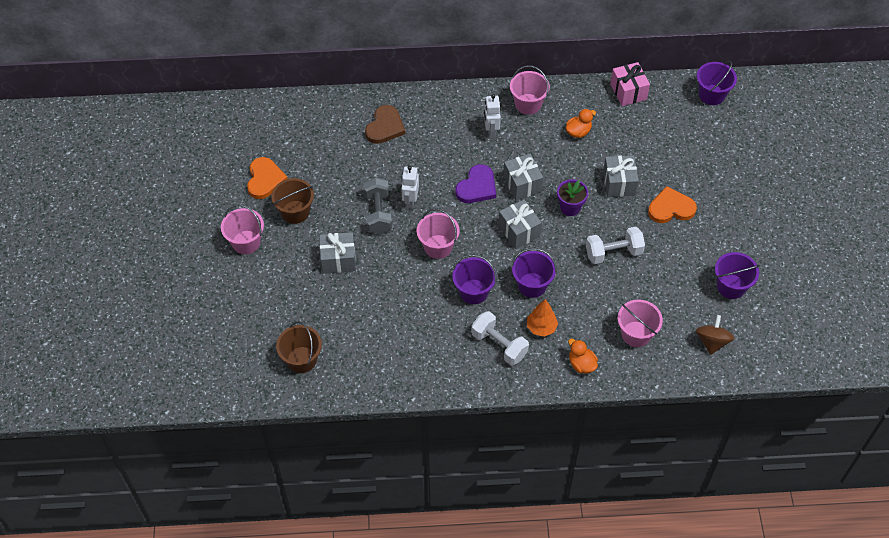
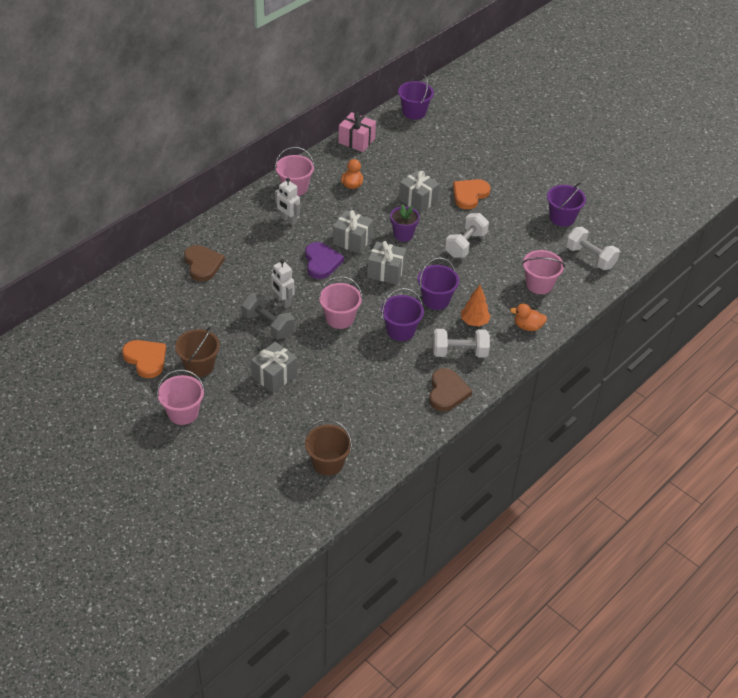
camera: 45 degrees left, 10 degrees down
brown spinning top [696,315,734,355] -> white dumbbell [566,227,620,270]
none -> brown heart [429,368,472,411]

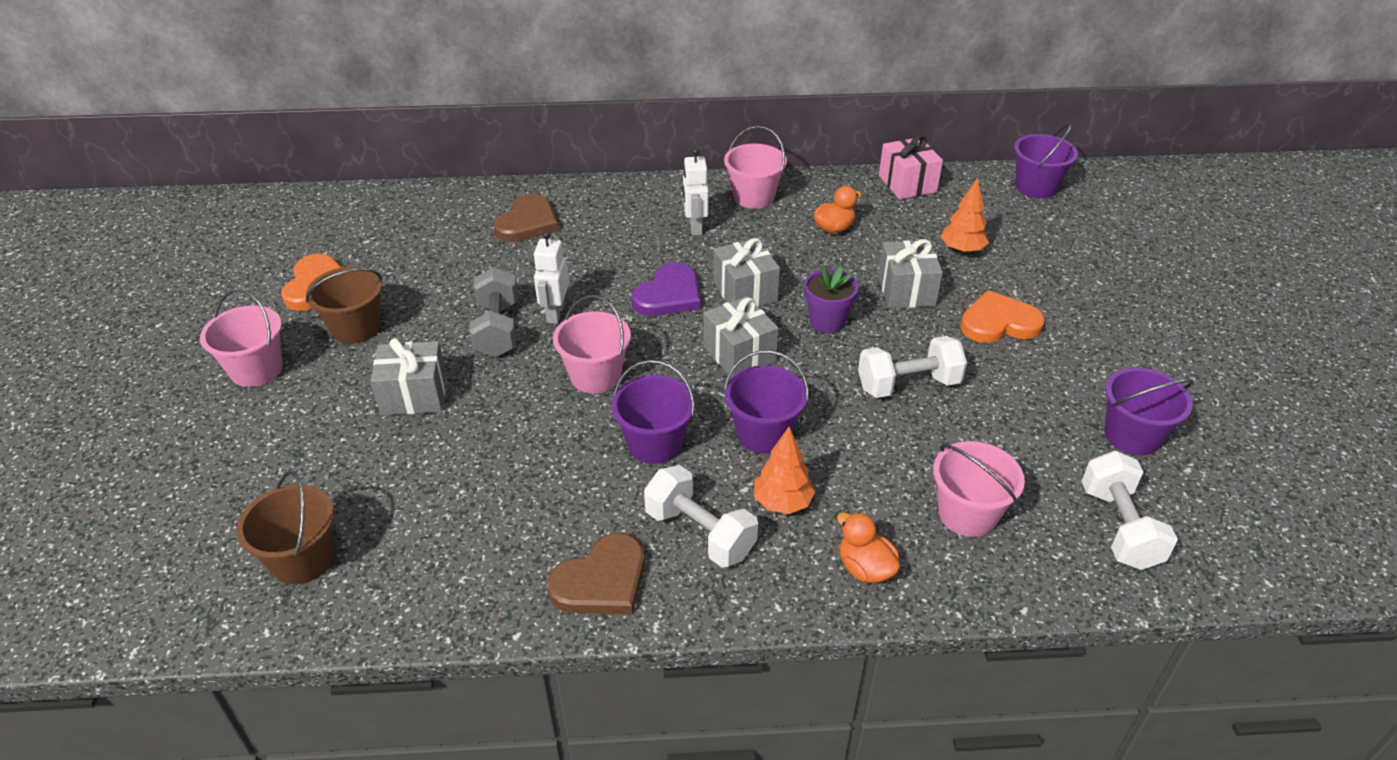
camera: 45 degrees right, 5 degrees down
none -> orange tree [941,178,989,254]

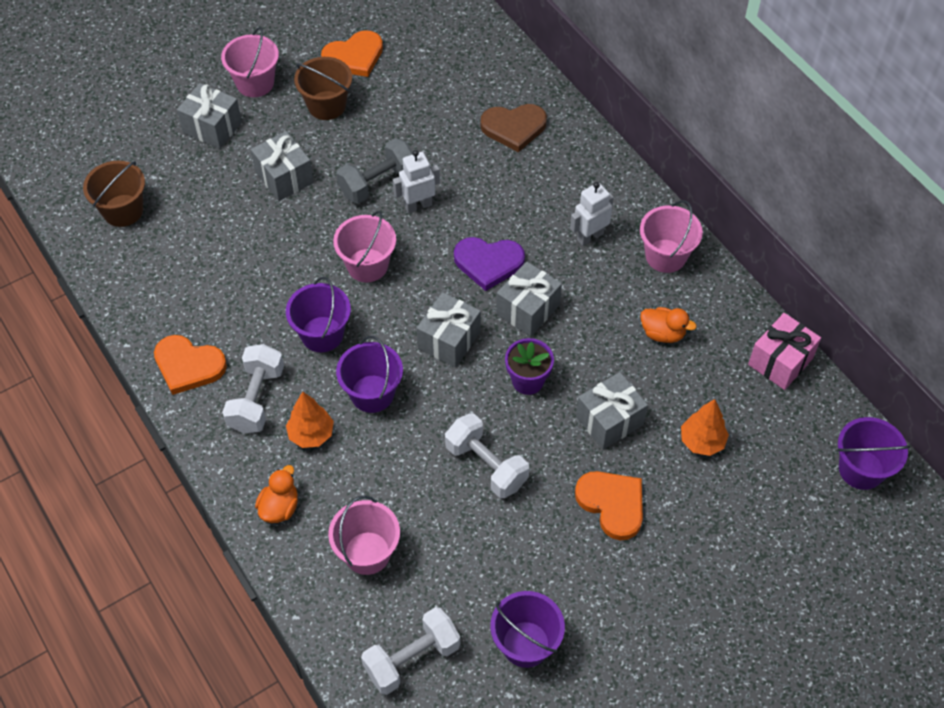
camera: 60 degrees right, 15 degrees up
brown heart [547,533,645,614] -> orange heart [154,335,227,395]
none -> grey gift [177,83,242,149]

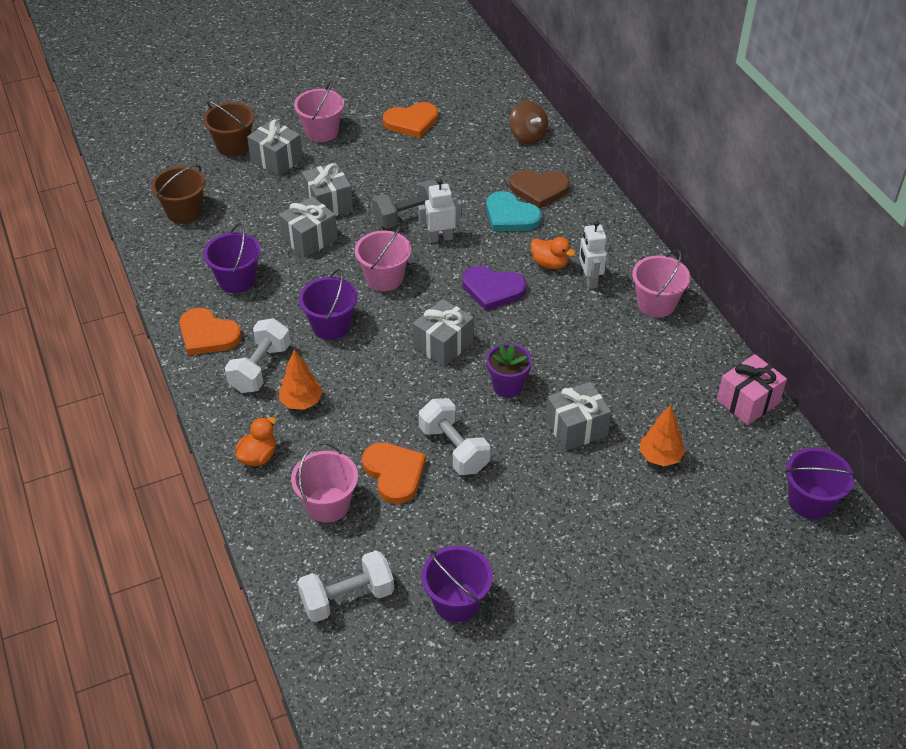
camera: 10 degrees right, 10 degrees down
brown bucket [294,57,352,120] -> brown bucket moved to [203,101,255,157]
purple bucket [336,336,403,413] -> purple bucket moved to [203,223,261,293]
grey gift [496,261,562,337] -> grey gift moved to [279,196,338,258]
white robot [570,182,614,246] -> white robot turned 75 degrees counterclockwise [579,221,607,289]
orange heart [575,471,643,540] -> orange heart moved to [362,442,426,504]
orange duck [640,307,697,343] -> orange duck moved to [531,237,576,269]
none -> turquoise heart [486,191,542,231]
none -> brown spinning top [509,101,548,144]

